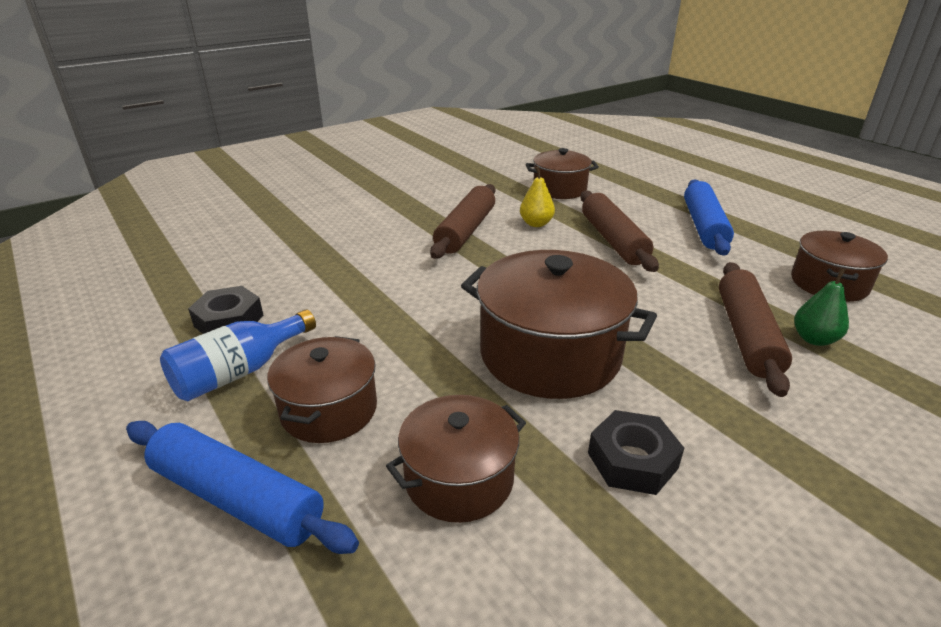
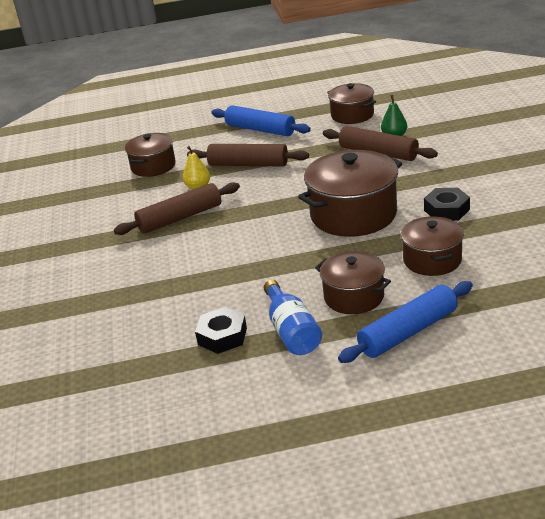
camera: 60 degrees left, 0 degrees up
brown rolling pin [430,184,495,259] -> brown rolling pin turned 75 degrees counterclockwise [114,182,240,235]

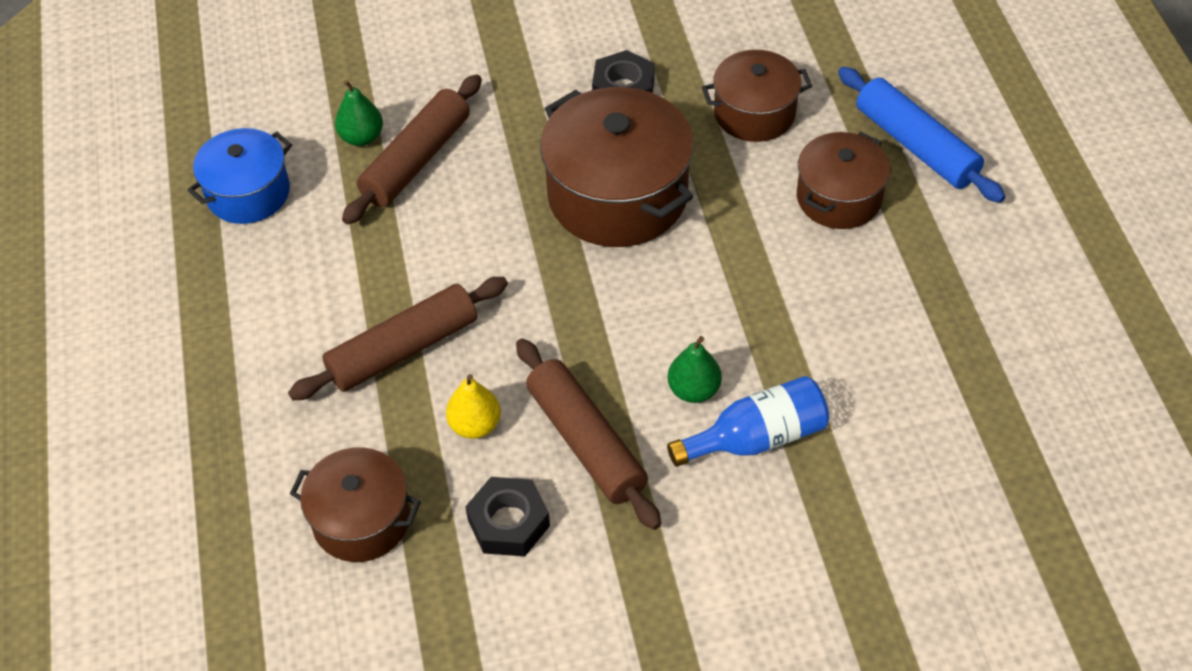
camera: 95 degrees left, 20 degrees up
brown rolling pin [187,144,309,166] -> brown rolling pin turned 45 degrees clockwise [288,277,508,400]
black nut [195,307,247,354] -> black nut moved to [465,477,550,556]
blue rolling pin [211,105,311,136] -> none
blue bottle [264,280,322,355] -> blue bottle moved to [667,376,829,467]
brown pot [327,83,376,124] -> blue pot [188,128,292,224]
none -> green pear [668,336,722,403]

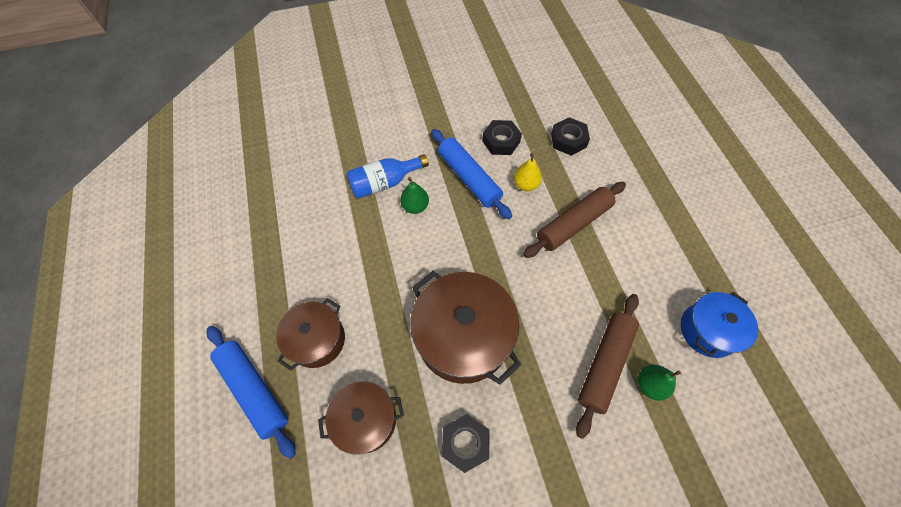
camera: 175 degrees right, 10 degrees up
brown pot [290,447,421,562] -> black nut [551,117,590,156]
brown rolling pin [516,338,661,530] -> blue rolling pin [431,129,512,219]

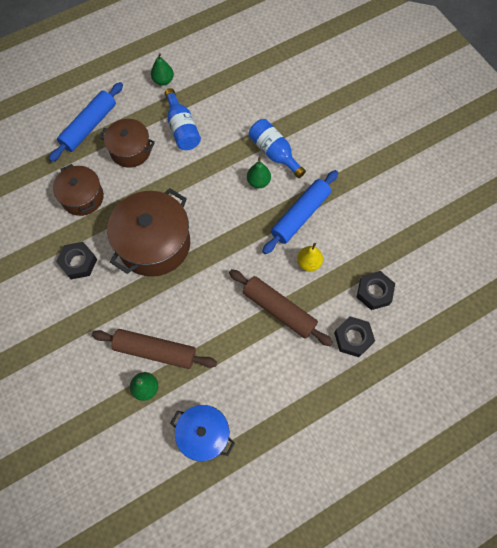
camera: 75 degrees right, 5 degrees up
black nut [482,120,522,155] -> black nut moved to [334,317,375,357]
none -> green pear [151,53,174,85]
none -> blue bottle [165,88,201,150]

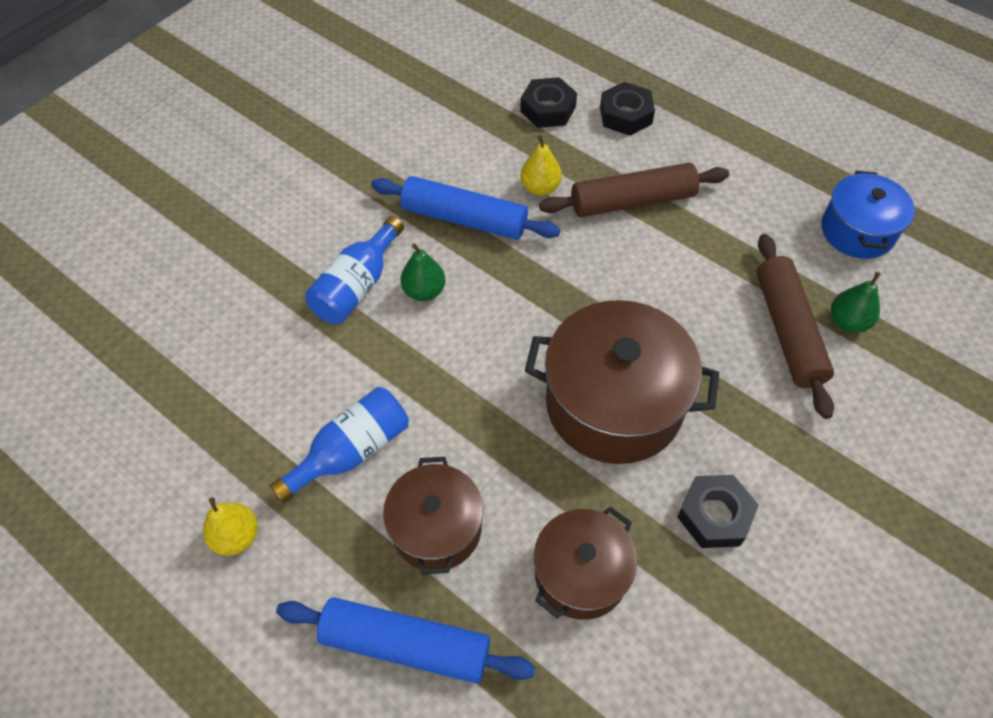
camera: 110 degrees left, 10 degrees down
green pear [151,53,174,85] -> yellow pear [203,497,258,556]
brown rolling pin [229,269,333,346] -> brown rolling pin turned 60 degrees clockwise [539,163,729,217]

